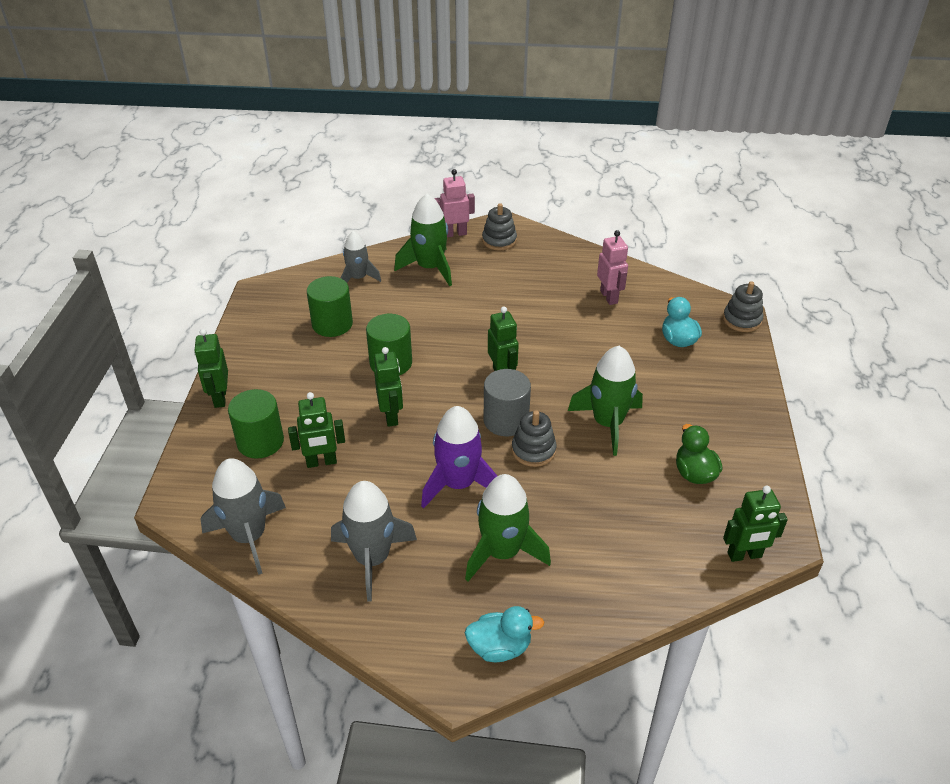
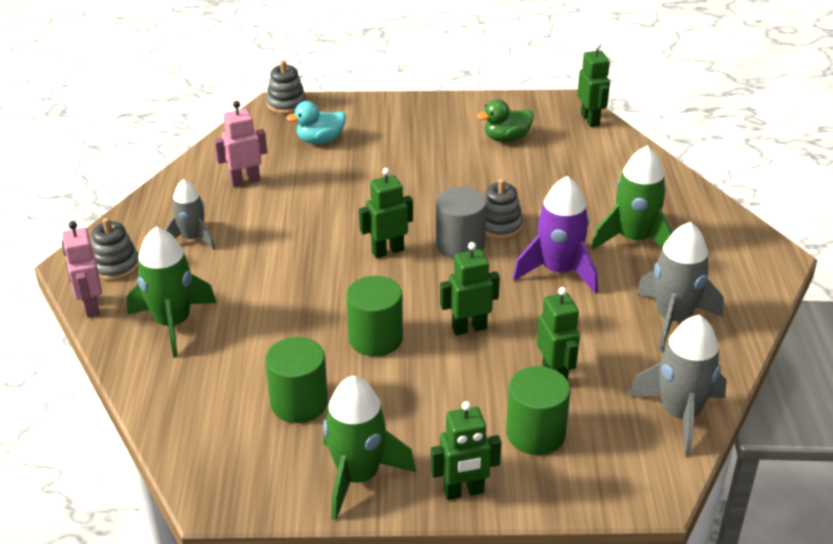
camera: 95 degrees left, 5 degrees down
grey rocket [341,231,381,283] -> grey rocket moved to [165,179,215,250]
turquoise duck [465,606,544,662] -> none
green rocket [568,346,643,456] -> green rocket moved to [323,376,416,520]

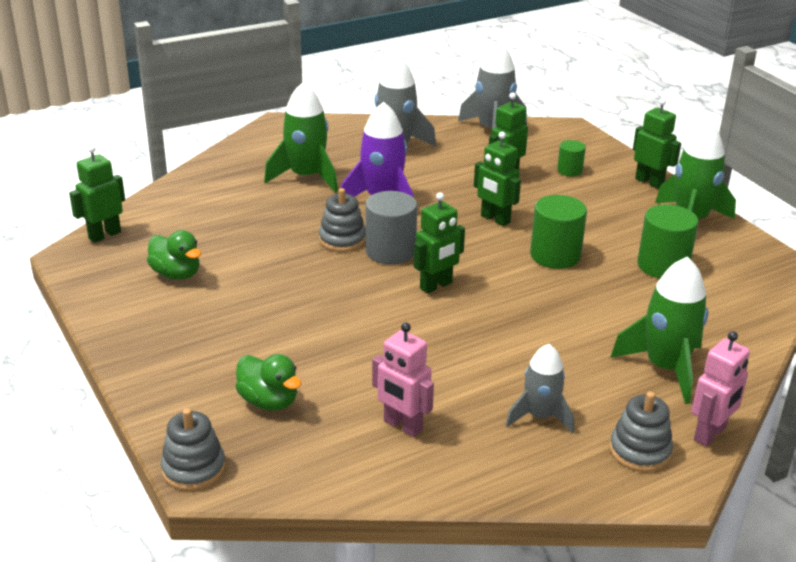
camera: 120 degrees left, 5 degrees down
turquoise duck [286,101,346,144] -> green duck [235,354,301,411]
green robot [359,168,413,258] -> green robot turned 75 degrees counterclockwise [414,192,465,294]
green cylinder [506,366,571,455] -> green cylinder [557,140,586,177], size x0.57

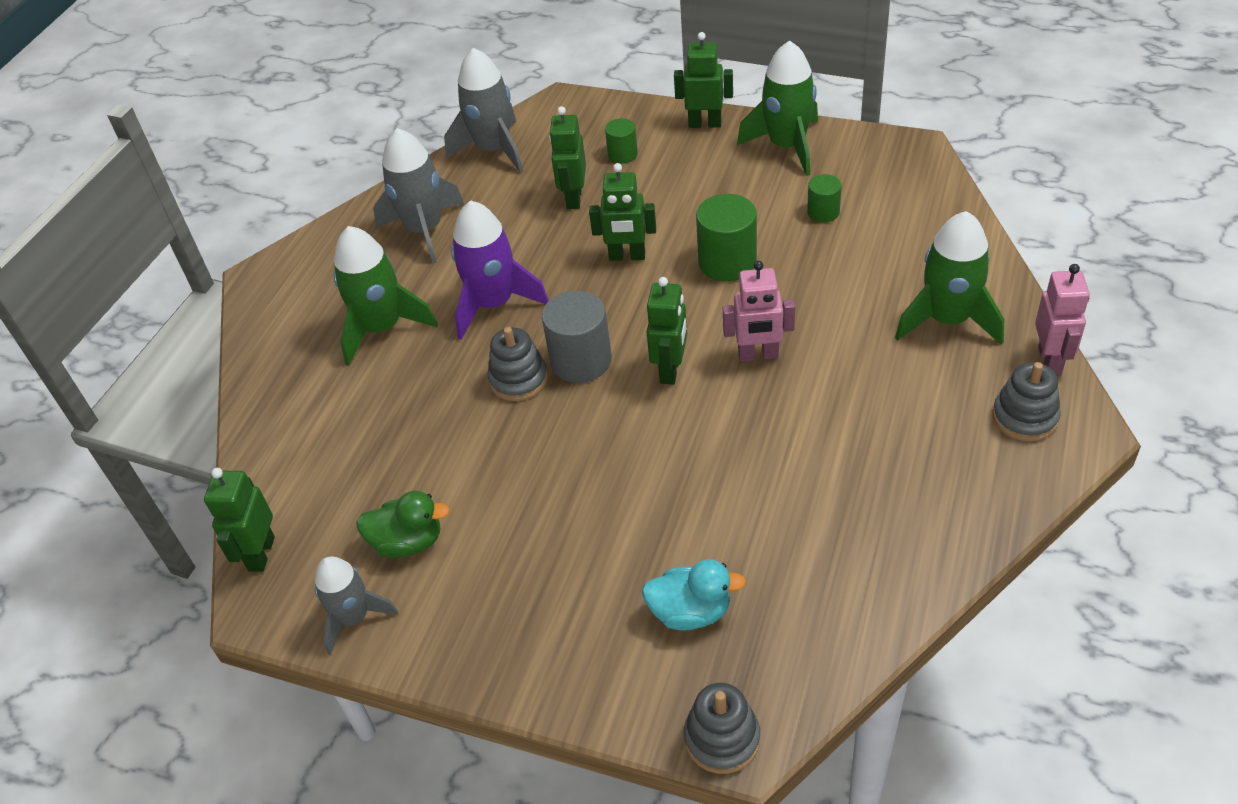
camera: 35 degrees left, 15 degrees up
green duck [235,354,301,411] -> turquoise duck [642,559,746,631]
pink robot [372,322,434,437] -> pink robot moved to [723,261,795,362]
grey rocket [506,344,574,433] -> grey rocket moved to [315,556,398,655]
green cylinder [637,205,698,278] -> green cylinder [807,174,842,223], size x0.57

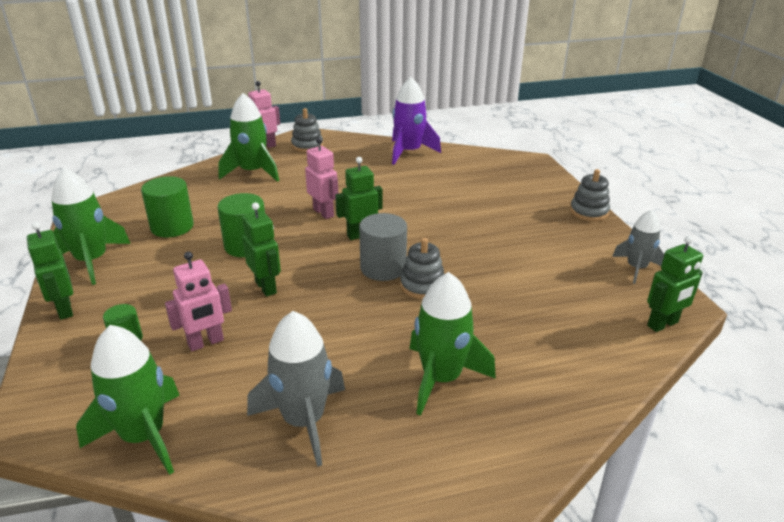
camera: 130 degrees left, 15 degrees down
green duck [356,490,450,558] -> none
grey rocket [444,48,523,173] -> green rocket [76,325,180,475]
purple rocket [451,200,549,340] -> purple rocket moved to [392,77,441,165]
green robot [549,106,586,209] -> pink robot [165,252,232,351]
turquoise duck [642,559,746,631] -> none
grey stacking toy [684,683,760,774] -> grey stacking toy moved to [570,169,610,221]
green cylinder [807,174,842,223] -> green cylinder [141,176,194,237], size x1.76

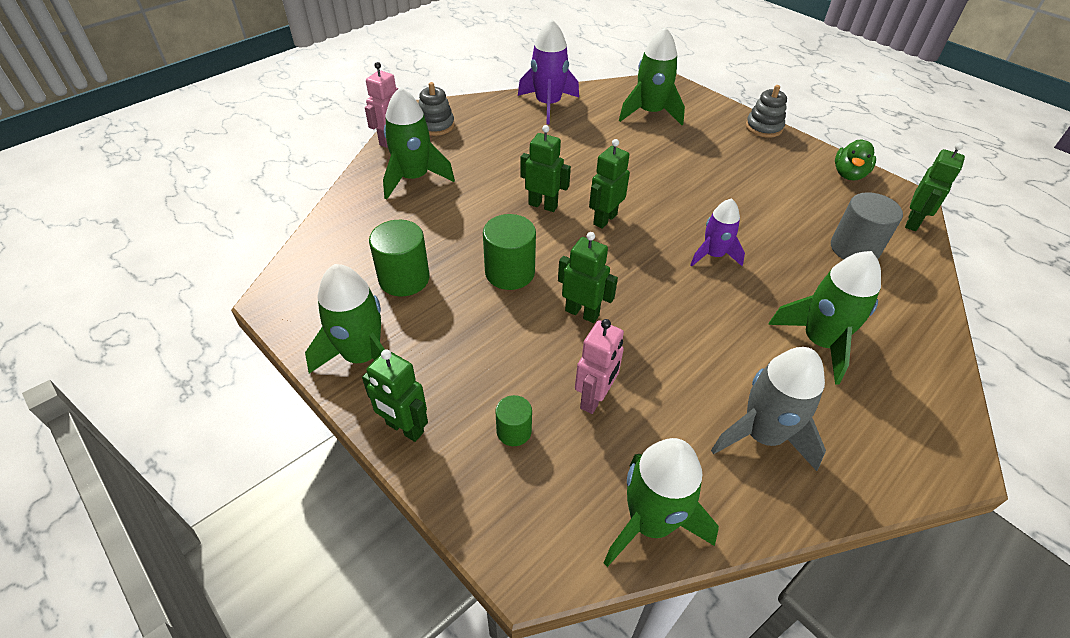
camera: 30 degrees left, 15 degrees up
pink robot [305,137,338,219] -> green robot [521,125,571,212]
grey cylinder [359,213,407,281] -> grey cylinder moved to [831,192,903,260]
grey stacking toy [400,238,444,299] -> purple rocket [690,198,745,266]
grey rocket [612,210,664,284] -> green duck [835,139,876,181]
none -> green rocket [619,27,685,125]

